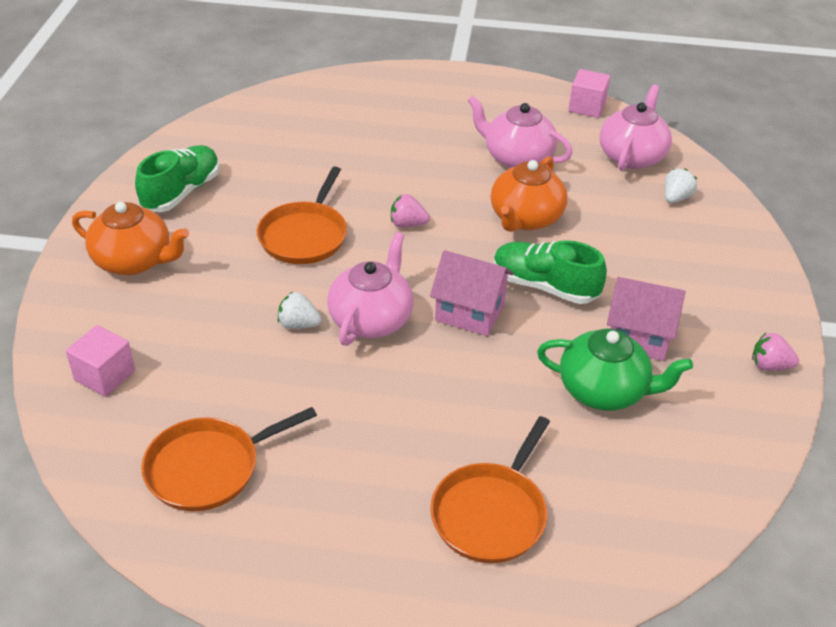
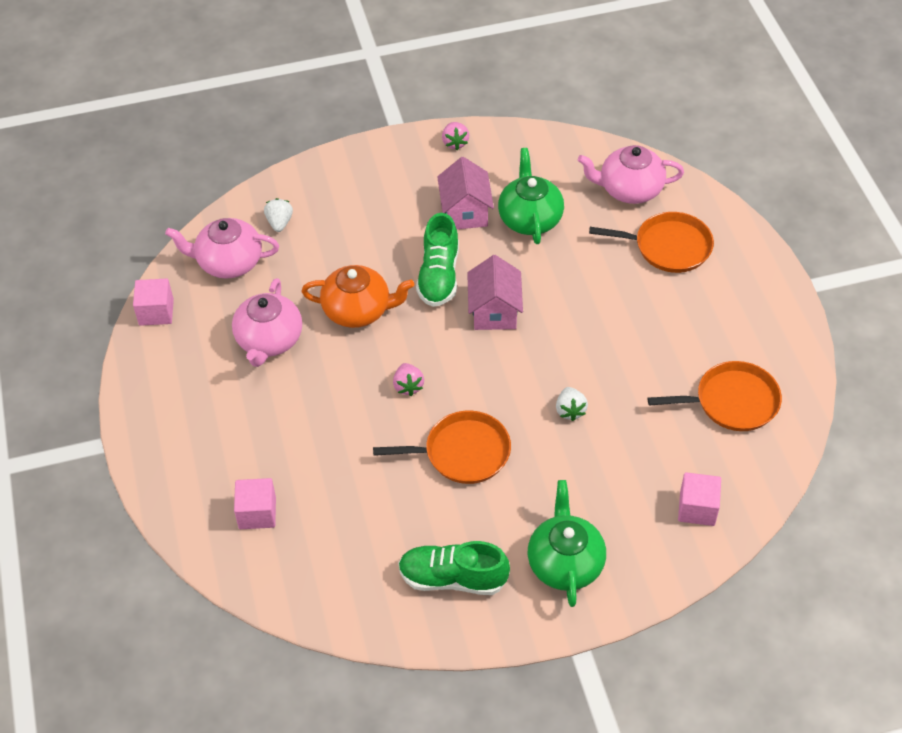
camera: 110 degrees left, 10 degrees up
orange teapot [72,202,189,275] -> green teapot [528,480,606,607]
orange pan [141,407,317,511] -> orange pan turned 45 degrees counterclockwise [647,361,782,431]
pink teapot [327,232,414,346] -> pink teapot moved to [578,145,684,204]
white strawberry [664,168,697,203] -> white strawberry turned 75 degrees clockwise [264,198,293,232]
none -> pink cube [234,478,276,529]

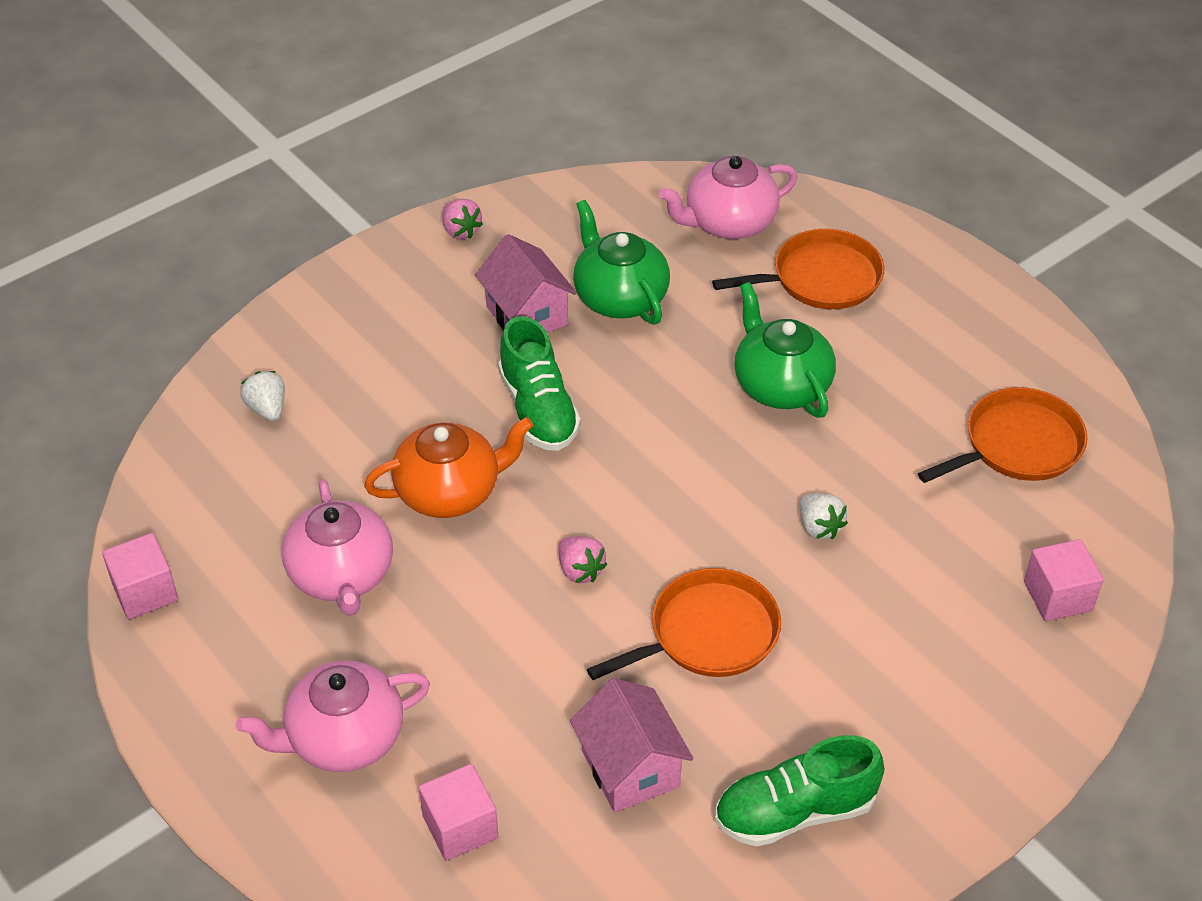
camera: 25 degrees left, 5 degrees down
pink teapot [165,218,279,279] -> pink teapot moved to [236,660,430,772]
pink house [467,255,523,330] -> pink house moved to [570,678,693,813]
green teapot [528,480,606,607] -> green teapot moved to [735,282,836,418]

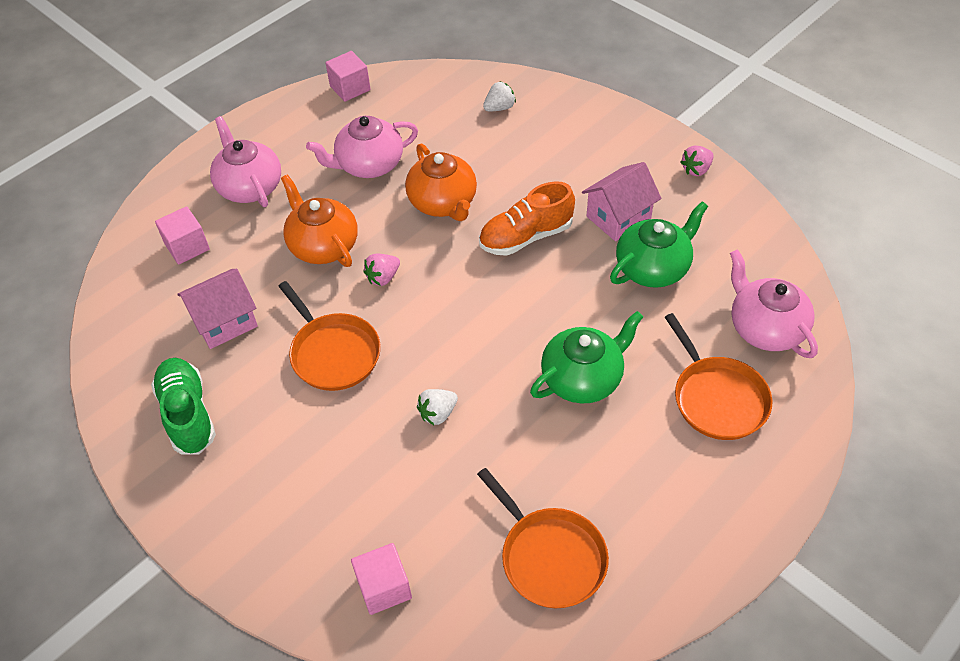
camera: 85 degrees right, 5 degrees up
green shoe [498,316,581,451] -> orange shoe [479,181,575,256]
none -> orange teapot [281,174,358,267]

